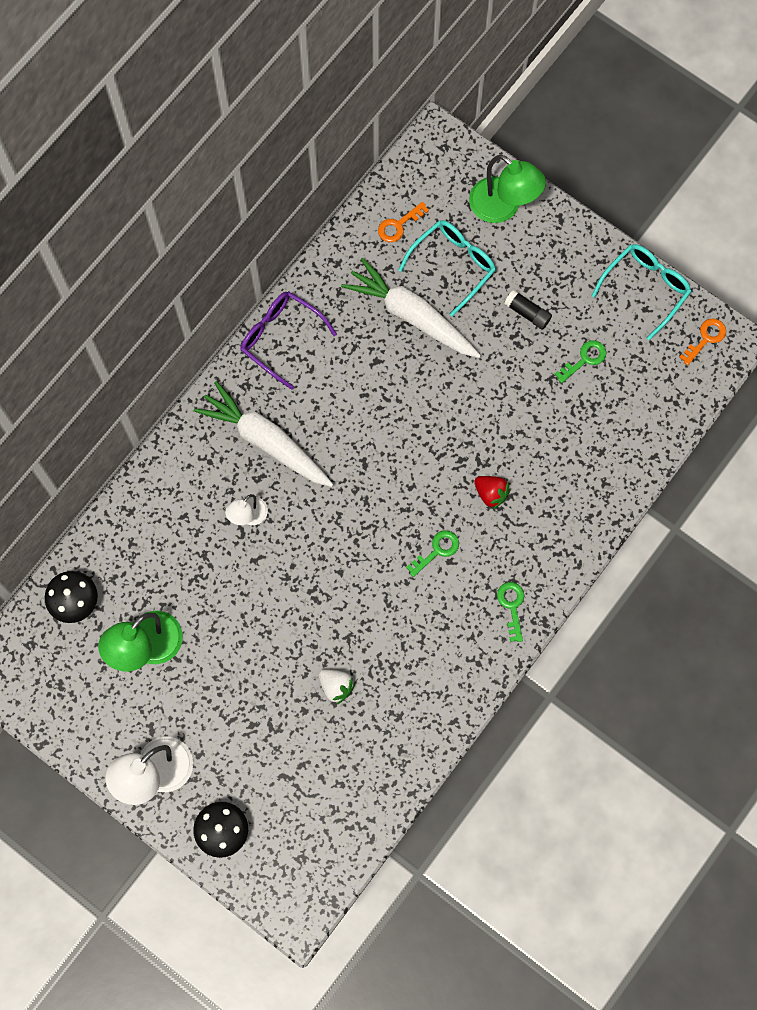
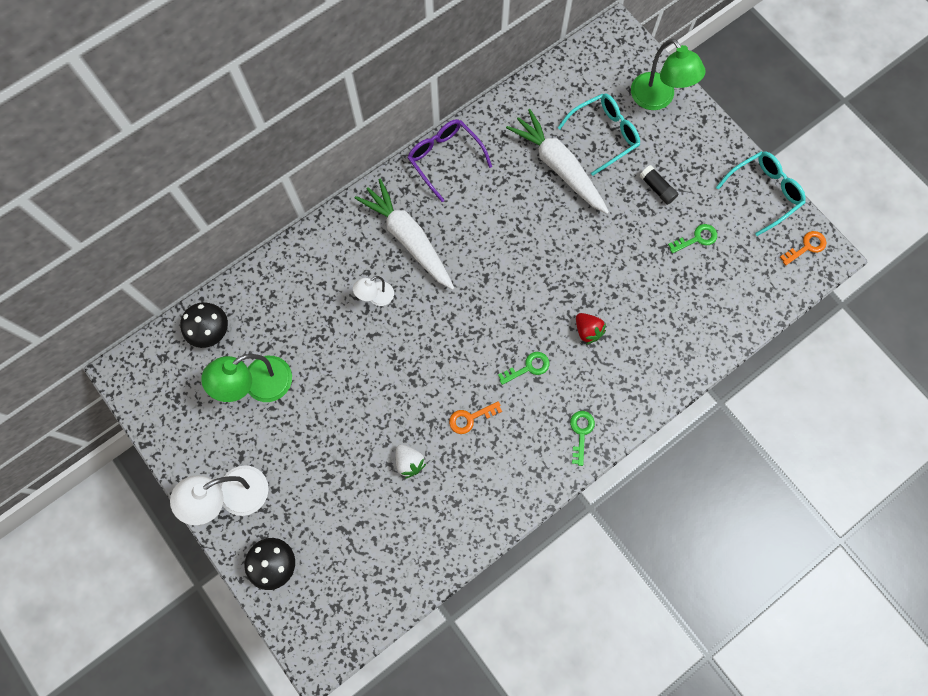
camera: 15 degrees right, 0 degrees up
orange key [378,202,429,242] -> orange key moved to [449,401,502,434]

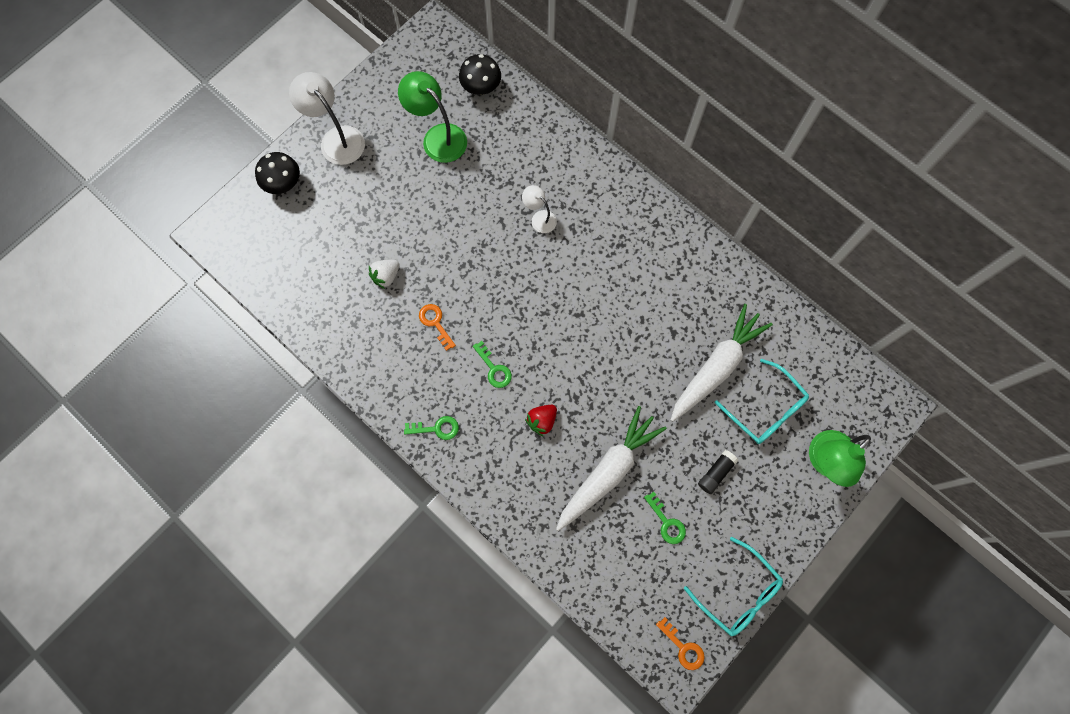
camera: 80 degrees right, 0 degrees up
white carrot [355,179,454,290] -> white carrot moved to [556,406,667,531]
purple glasses [408,119,492,202] -> none

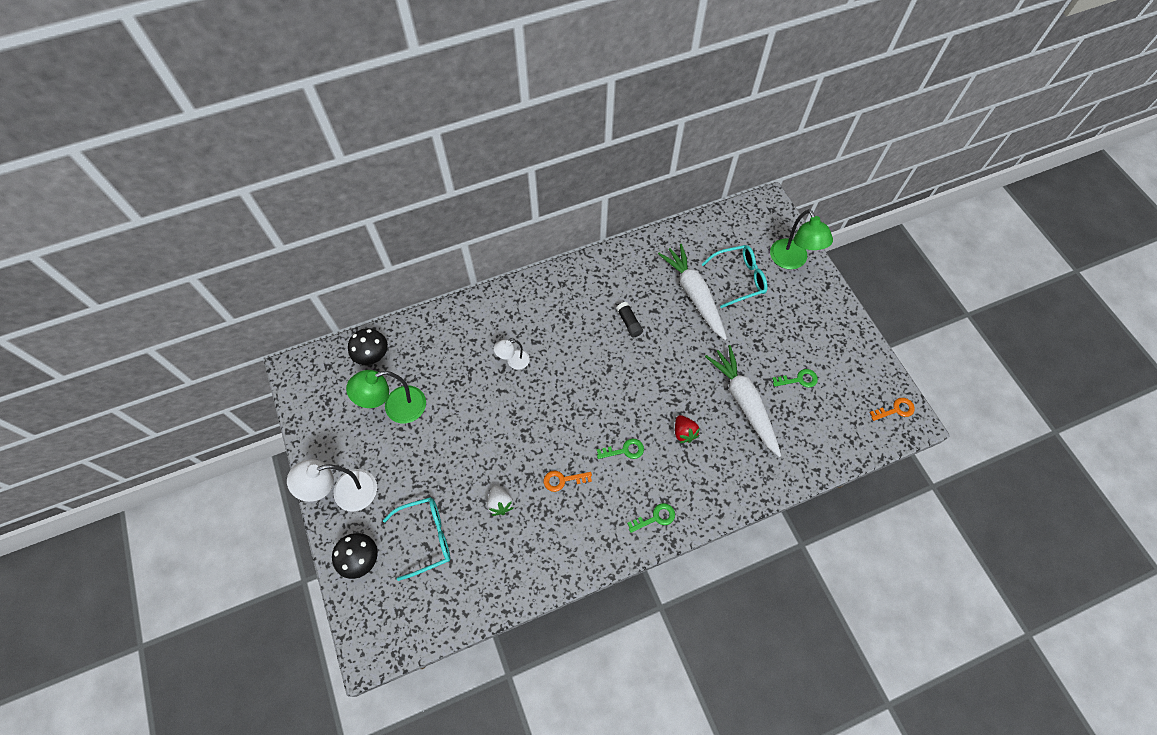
camera: 65 degrees left, 10 degrees down
green key [404,416,459,440] -> green key turned 45 degrees clockwise [627,503,675,533]
turquoise glasses [684,537,783,636] -> turquoise glasses moved to [383,497,450,581]
black glue stick [698,450,738,494] -> black glue stick moved to [616,302,643,338]

